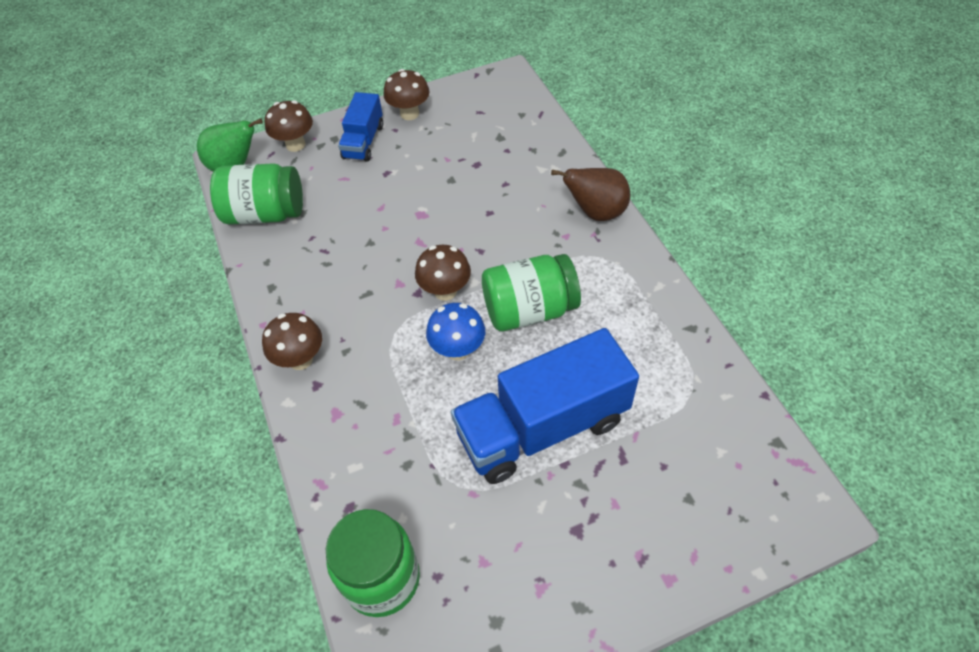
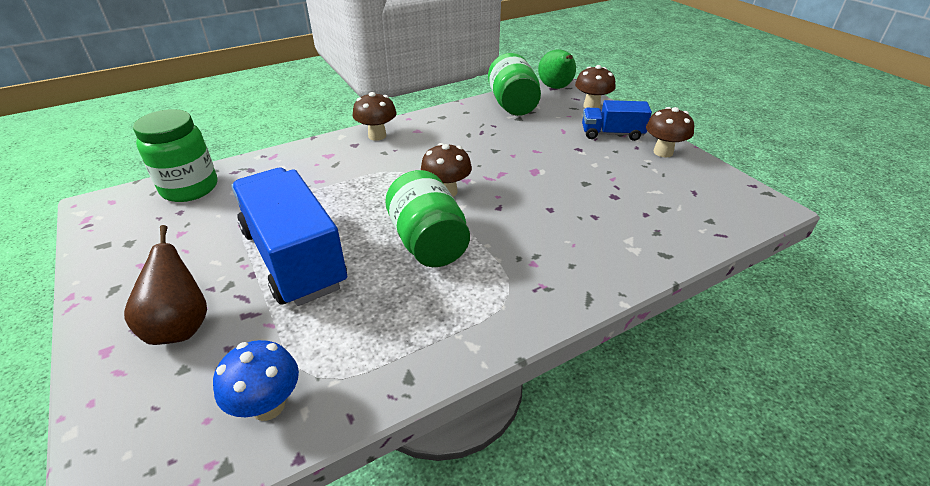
camera: 80 degrees right, 15 degrees down
blue mushroom [426,303,485,360] -> blue mushroom moved to [213,340,299,421]
brown pear [551,168,630,221] -> brown pear moved to [124,225,207,345]

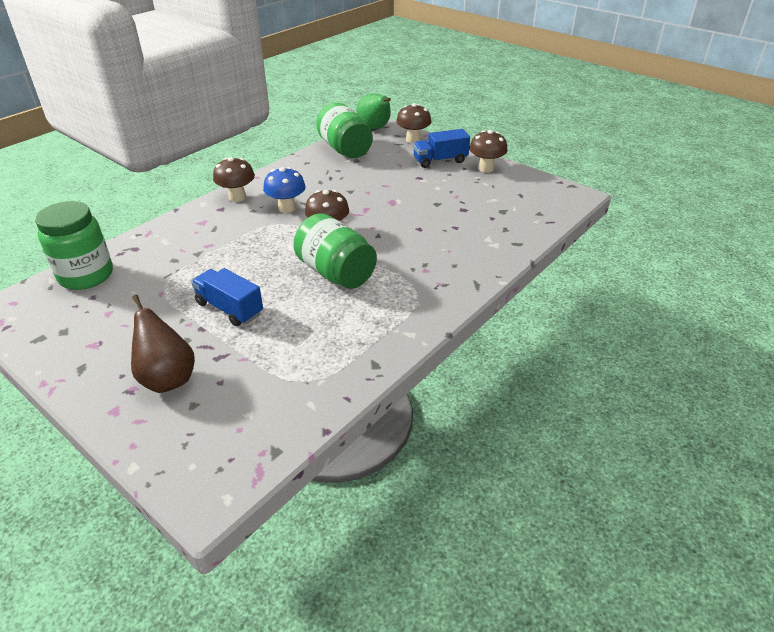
camera: 20 degrees left, 0 degrees up
blue mushroom [213,340,299,421] -> blue mushroom moved to [263,167,306,213]
blue truck [231,168,347,306] -> blue truck [191,268,263,326], size x0.53

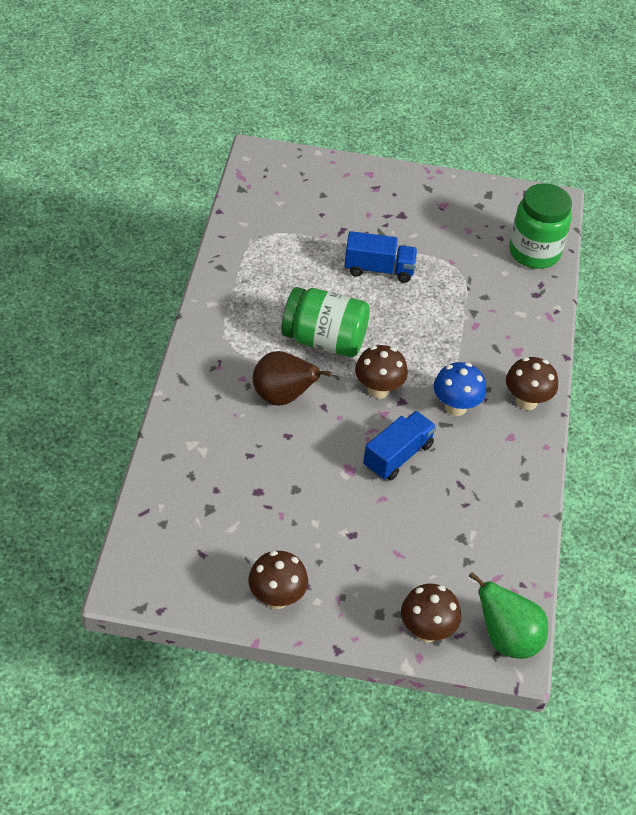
camera: 145 degrees right, 10 degrees up
brown pear [131,295,195,393] -> brown pear moved to [253,351,332,406]
green jar [316,103,373,158] -> none
blue truck [413,129,470,168] -> blue truck moved to [363,411,437,481]

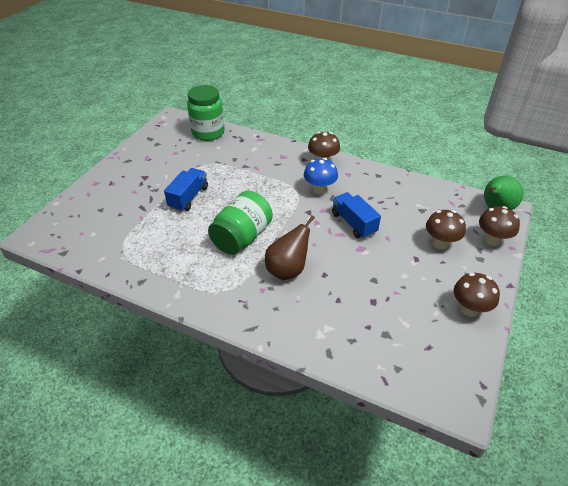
camera: 70 degrees left, 5 degrees down
brown mushroom [355,345,408,399] -> brown mushroom moved to [426,210,466,249]

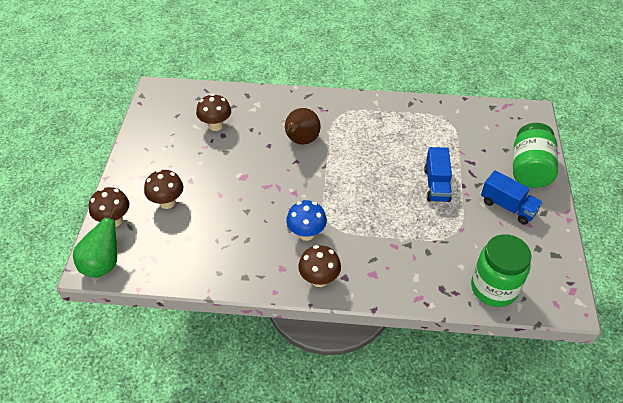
camera: 160 degrees right, 5 degrees up
green jar [208,191,273,255] -> green jar moved to [513,123,558,188]
blue truck [332,192,381,239] -> blue truck moved to [481,170,543,224]
brown mushroom [454,273,500,317] -> brown mushroom moved to [196,94,231,131]

